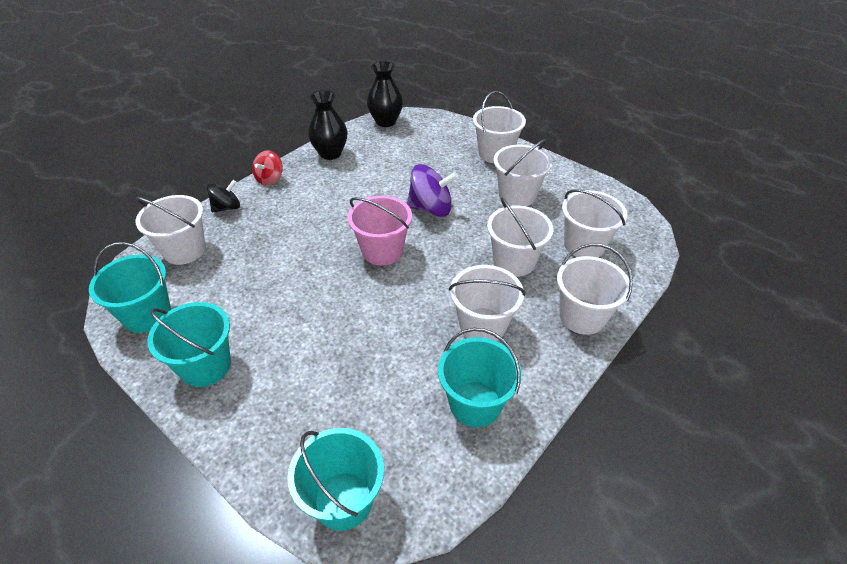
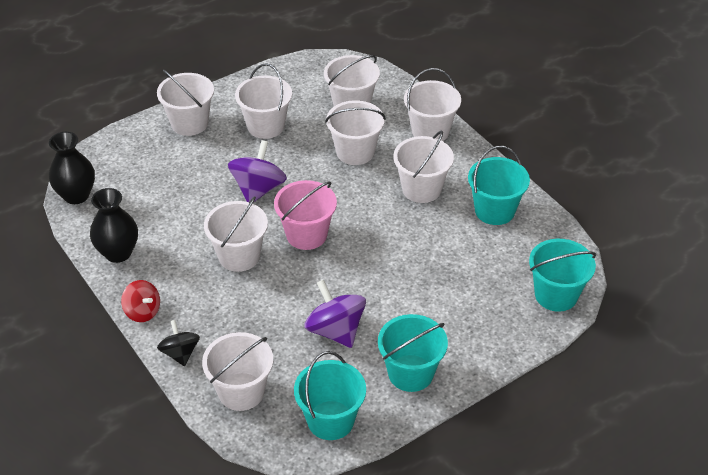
camera: 75 degrees left, 0 degrees up
none -> white bucket [204,196,268,272]
none -> purple spinning top [304,280,366,348]

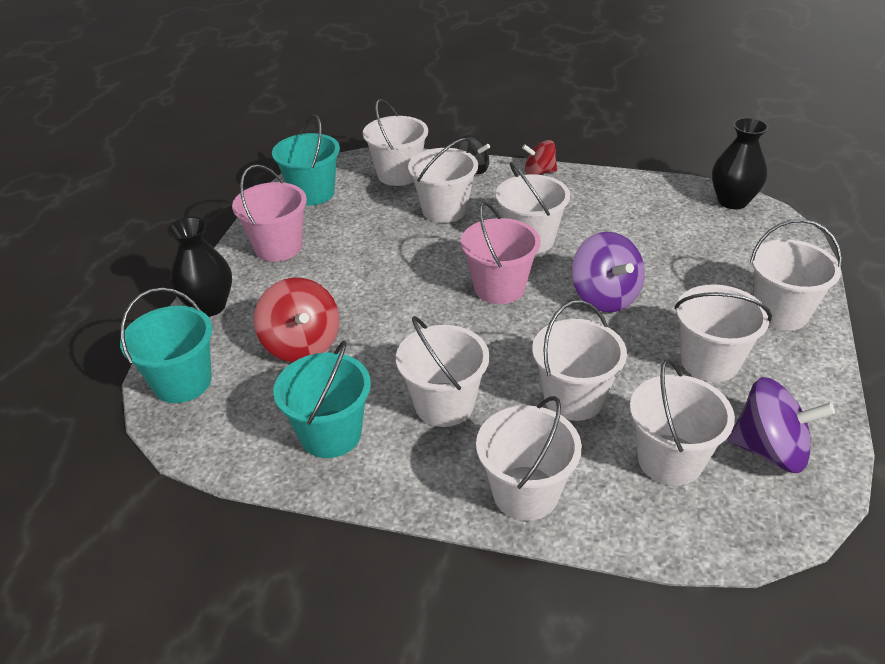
camera: 140 degrees right, 5 degrees down
black vase [90,188,138,263] -> black vase moved to [167,217,232,317]
purple spinning top [304,280,366,348] -> purple spinning top moved to [728,377,835,473]
turquoise bucket [378,314,448,392] -> pink bucket [232,164,307,262]
none -> red spinning top [254,277,339,362]
none -> white bucket [408,138,478,223]

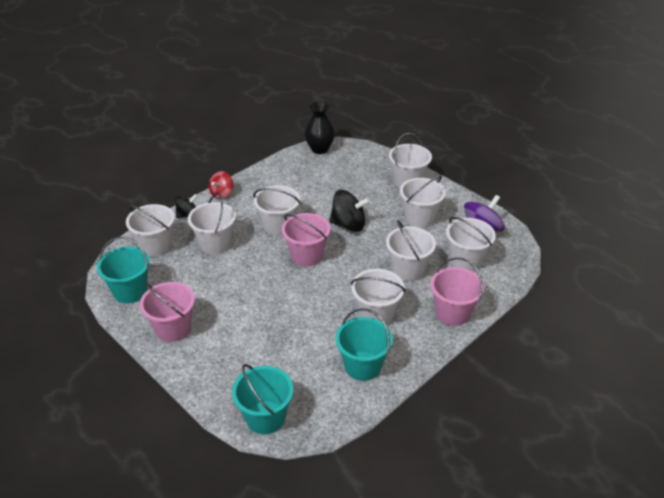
camera: 60 degrees left, 0 degrees up
black vase [167,217,232,317] -> none
red spinning top [254,277,339,362] -> none
white bucket [476,396,582,521] -> pink bucket [431,257,484,326]
purple spinning top [571,232,645,313] -> black spinning top [329,190,370,232]

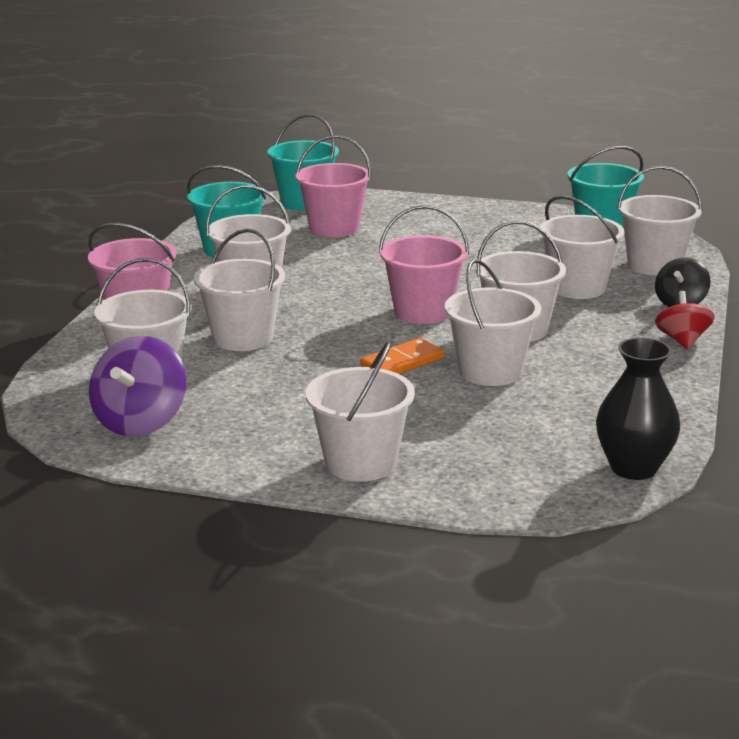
camera: 150 degrees right, 15 degrees down
pink bucket [140,282,195,342] -> pink bucket moved to [296,135,371,237]
black spinning top [329,190,370,232] -> orange domino [360,338,444,374]
white bucket [400,176,446,228] -> white bucket moved to [445,259,541,386]

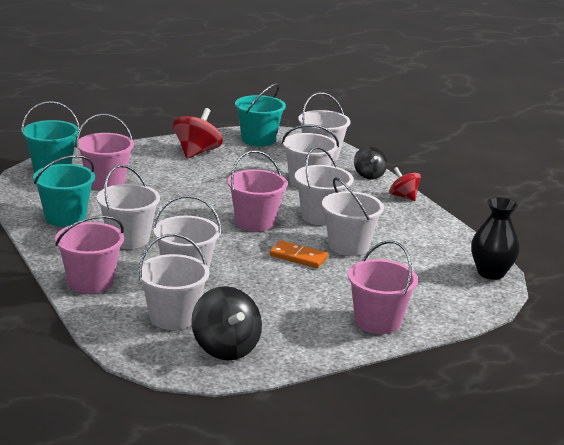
camera: 45 degrees left, 0 degrees up
purple spinning top [89,336,186,437] -> black spinning top [191,286,262,360]
white bucket [305,342,415,482] -> pink bucket [348,241,418,334]
orange domino [360,338,444,374] -> orange domino turned 75 degrees counterclockwise [270,240,328,268]
none -> red spinning top [173,108,223,158]

